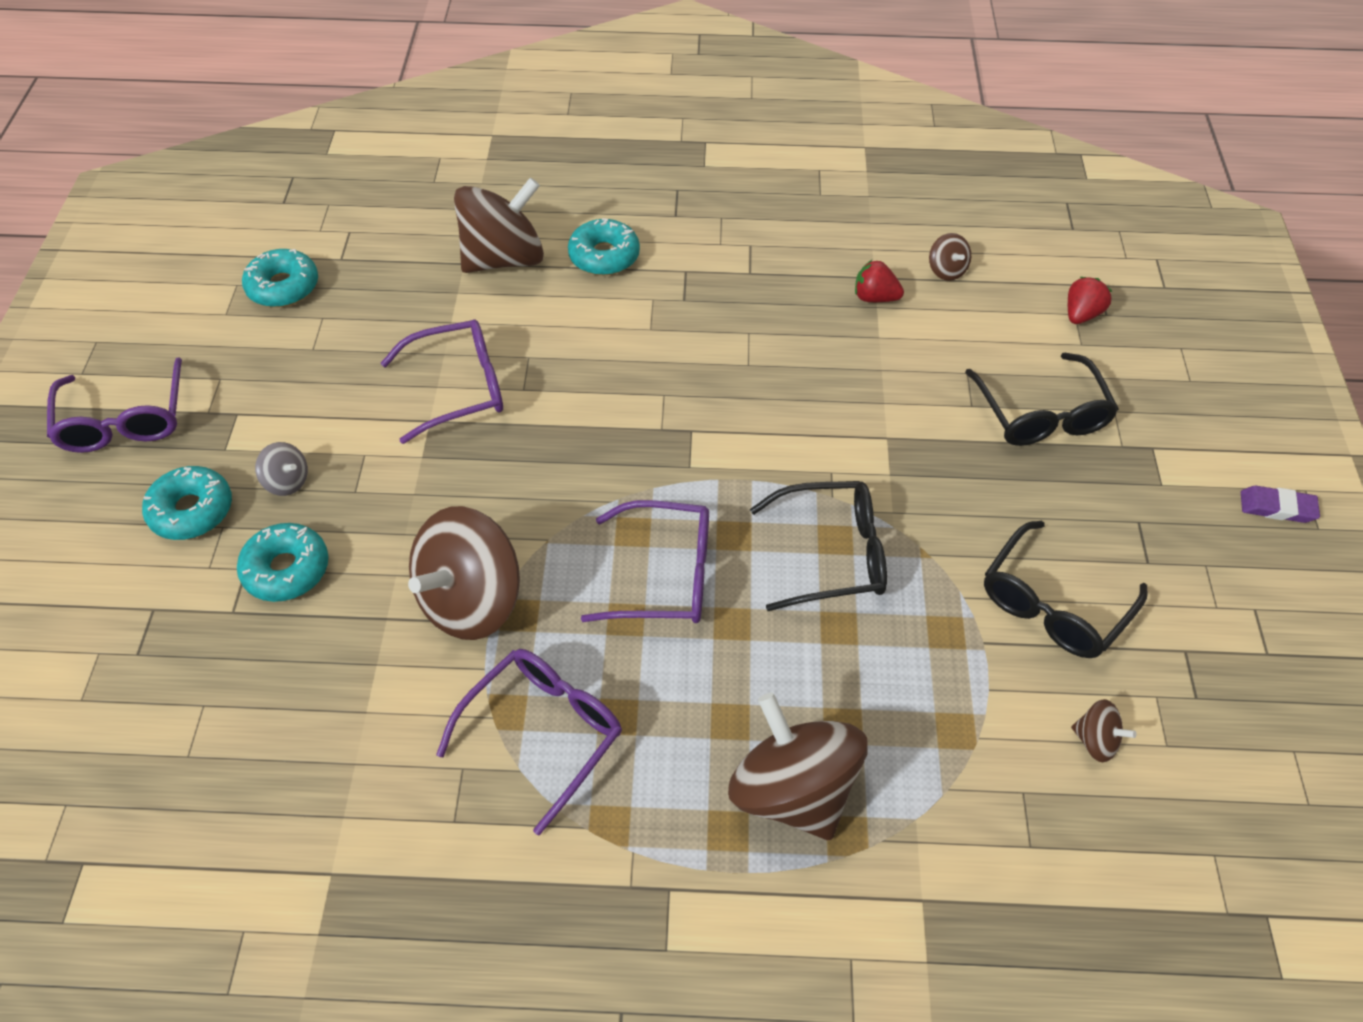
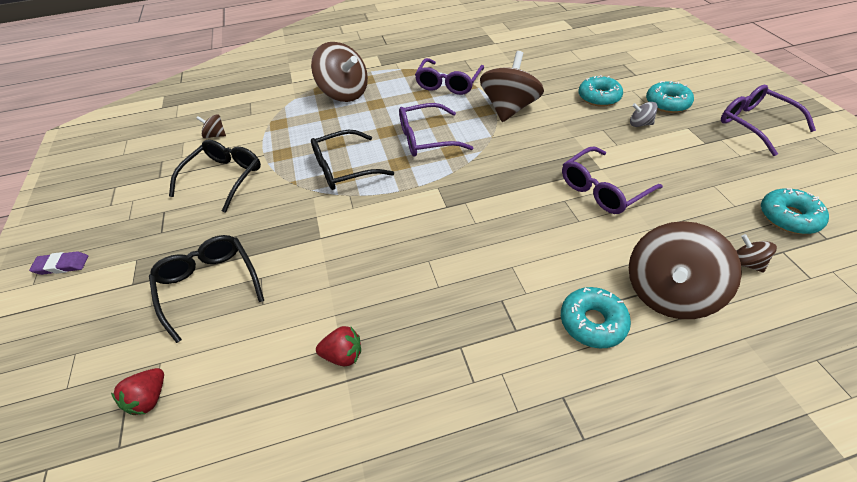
camera: 165 degrees right, 5 degrees down
brown spinning top [929,233,971,281] -> brown spinning top moved to [737,234,777,273]

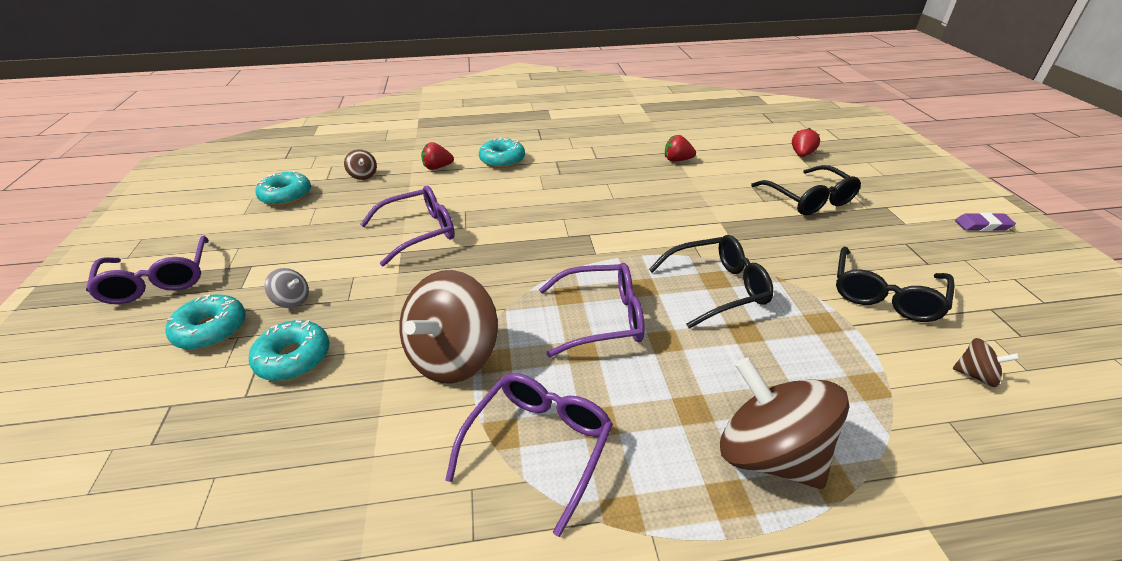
camera: 175 degrees left, 10 degrees down
brown spinning top [629,221,742,319] -> red strawberry [421,142,454,170]

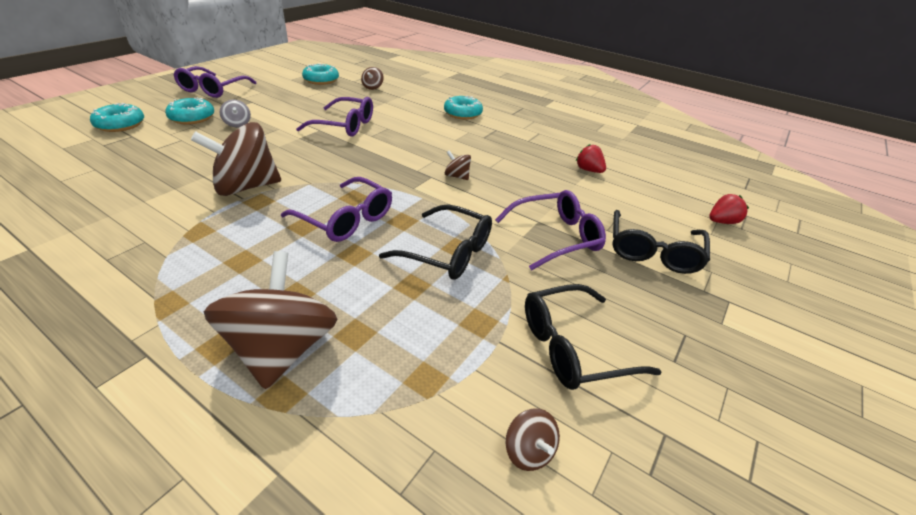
camera: 40 degrees right, 0 degrees up
turquoise donut [249,320,329,381] -> turquoise donut moved to [90,103,144,132]
red strawberry [421,142,454,170] -> none
purple glasses [445,373,613,537] -> purple glasses moved to [495,190,606,270]
purple eraser [955,212,1016,231] -> none
none -> brown spinning top [445,150,471,180]

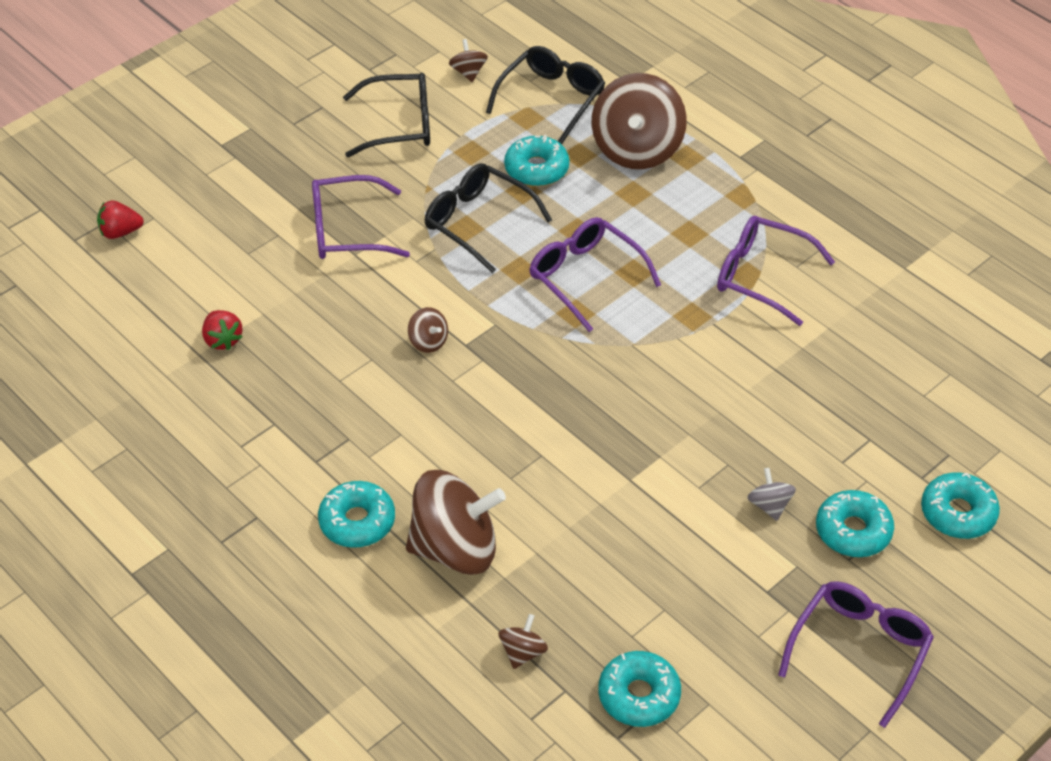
camera: 165 degrees left, 10 degrees up
brown spinning top [191,122,281,196] -> brown spinning top moved to [406,470,506,575]
purple glasses [296,97,373,136] -> purple glasses moved to [717,216,835,326]
black glasses [612,210,710,274] -> black glasses moved to [486,46,605,144]
none -> turquoise donut [504,135,569,187]

